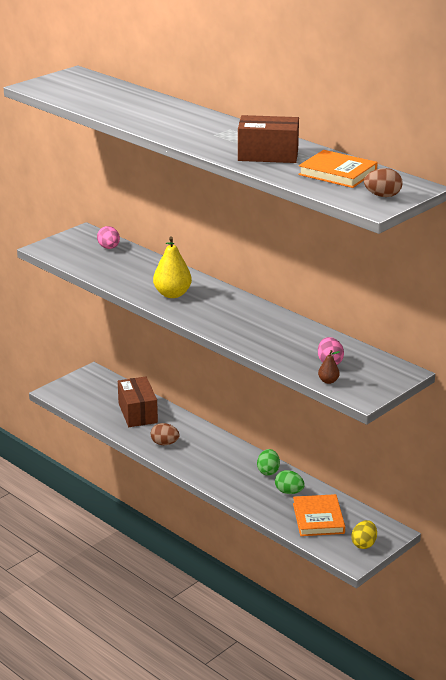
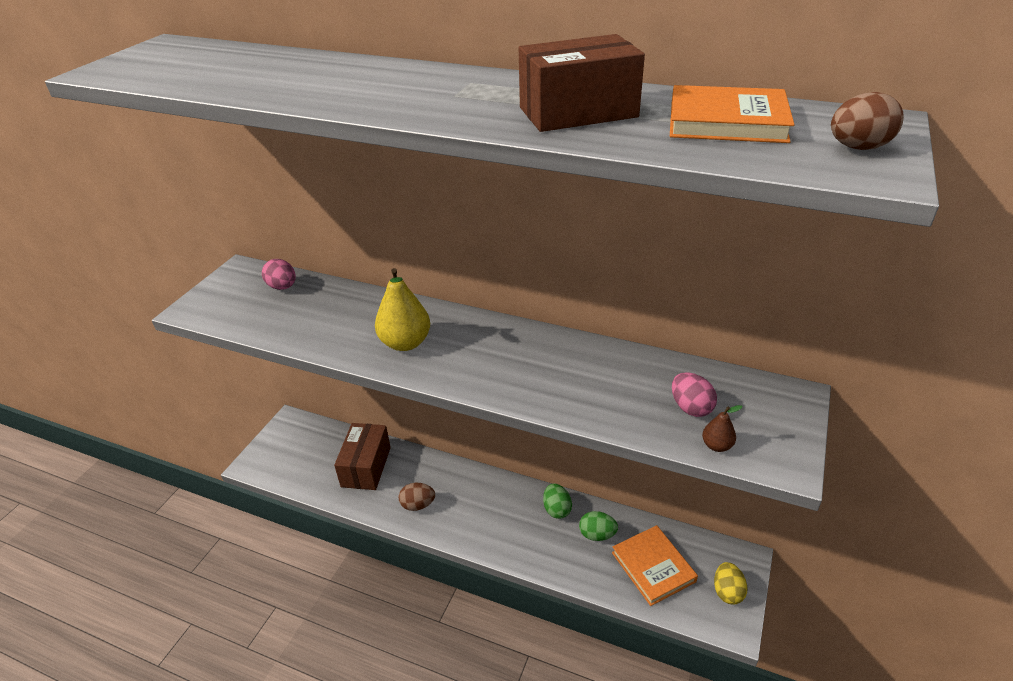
camera: 20 degrees left, 10 degrees up
brown box [118,377,158,427] -> brown box turned 45 degrees clockwise [334,423,391,490]

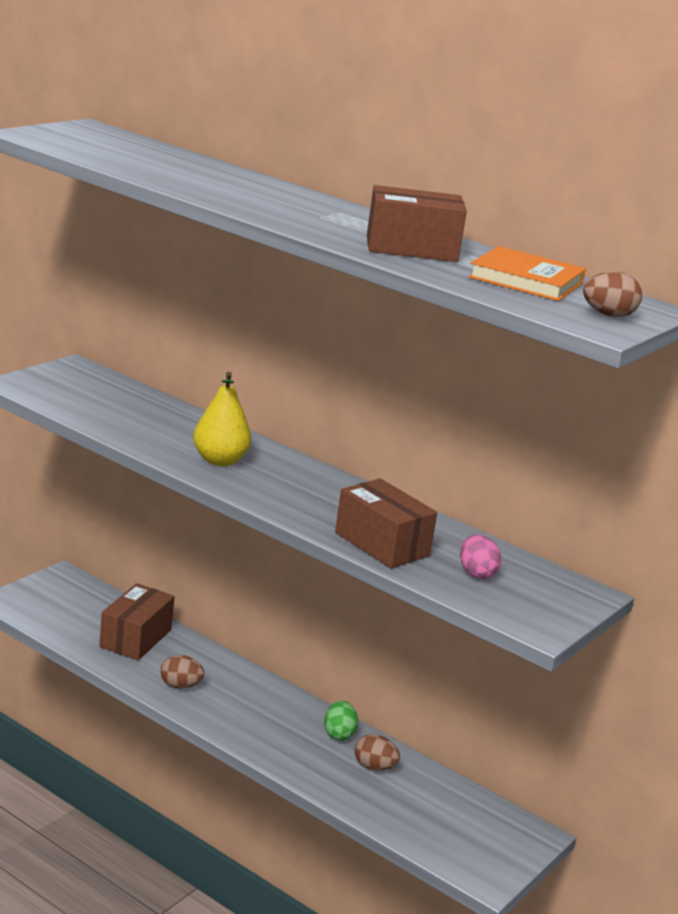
camera: 10 degrees right, 15 degrees down
pink egg [262,259,296,290] -> none
green egg [579,511,618,541] -> brown egg [355,734,400,771]
orange book [612,525,698,606] -> none
brown pear [702,405,743,452] -> none
yellow egg [714,562,747,605] -> none
none -> brown box [335,478,437,569]

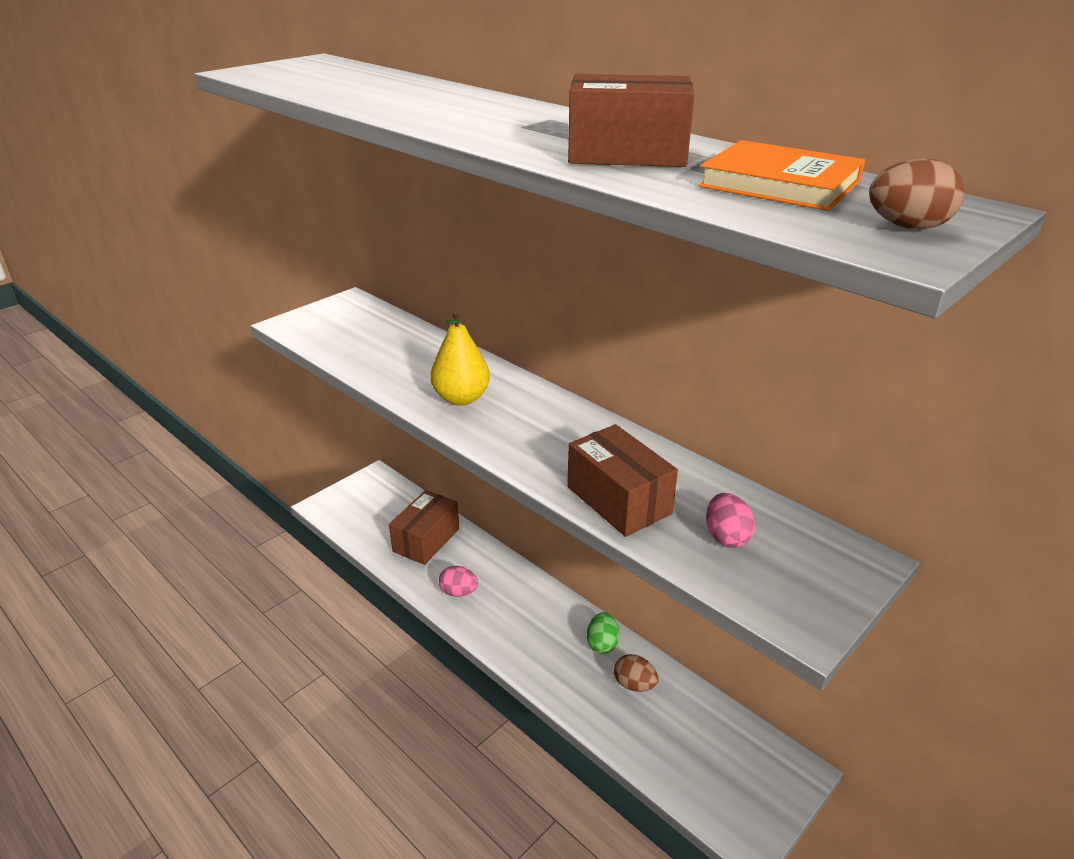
camera: 10 degrees right, 10 degrees up
brown egg [160,655,204,689] -> pink egg [439,566,478,597]

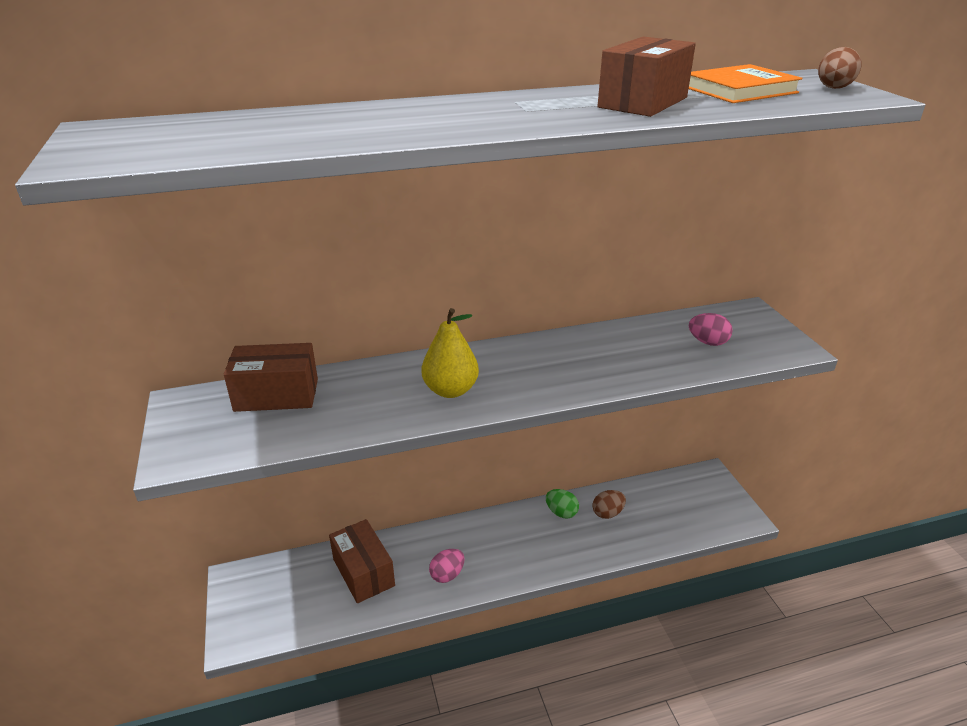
camera: 60 degrees left, 0 degrees up
brown box [567,424,678,537] -> brown box moved to [224,343,318,412]

